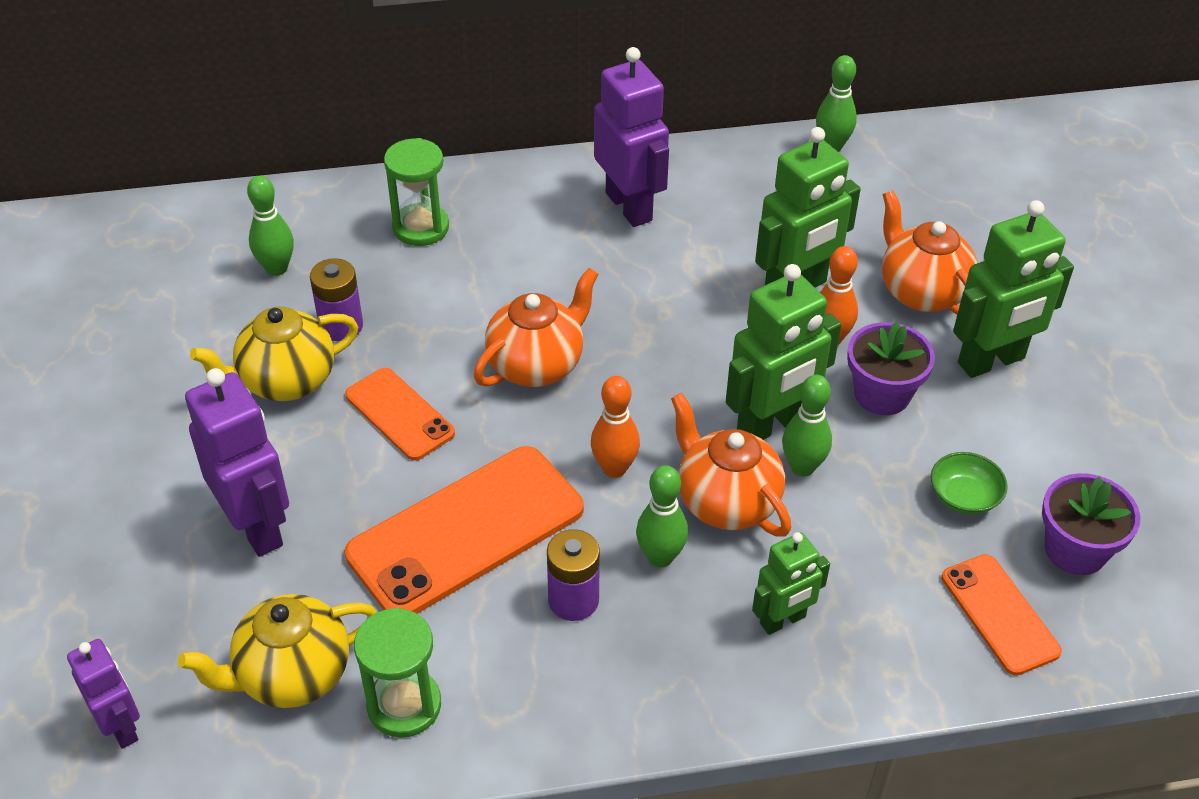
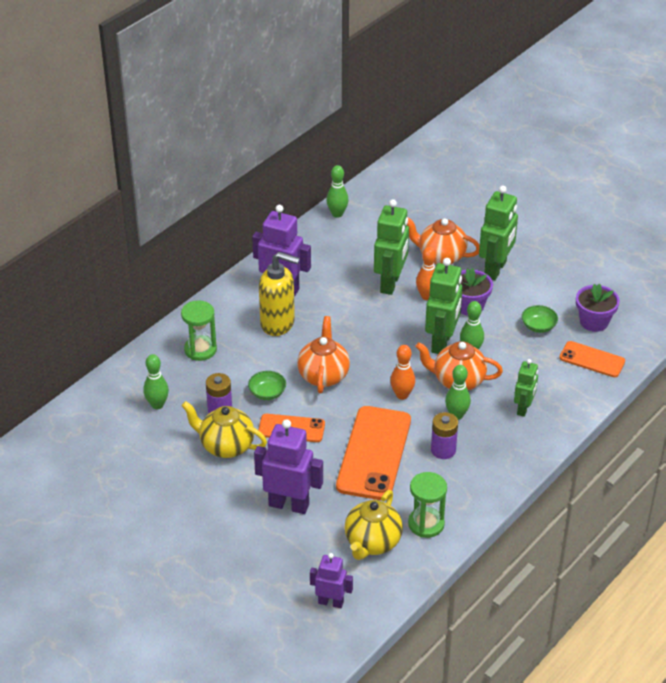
camera: 40 degrees left, 5 degrees down
yellow teapot [190,307,358,401] -> yellow teapot turned 90 degrees clockwise [182,401,267,458]
none -> green bowl [248,371,286,400]
none -> yellow soap dispenser [259,252,300,336]

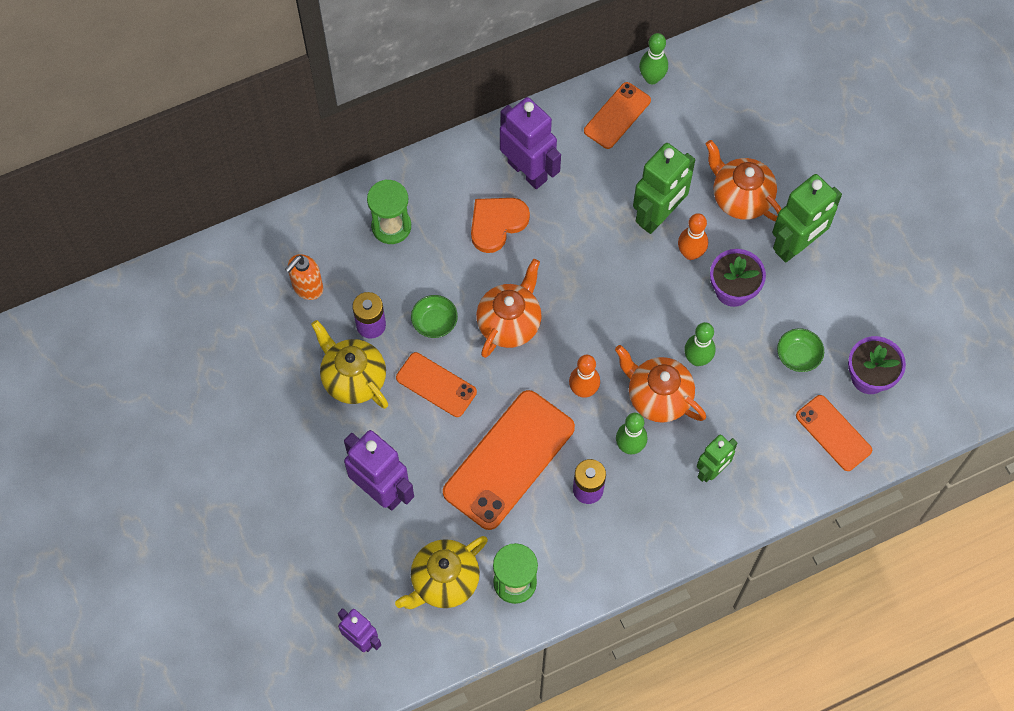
camera: 25 degrees right, 25 degrees up
green bowling pin [143,354,169,409] -> orange soap dispenser [285,254,323,300]
yellow soap dispenser [259,252,300,336] -> orange heart [471,198,530,253]
green robot [425,258,463,354] -> none
none -> orange phone [584,82,651,149]

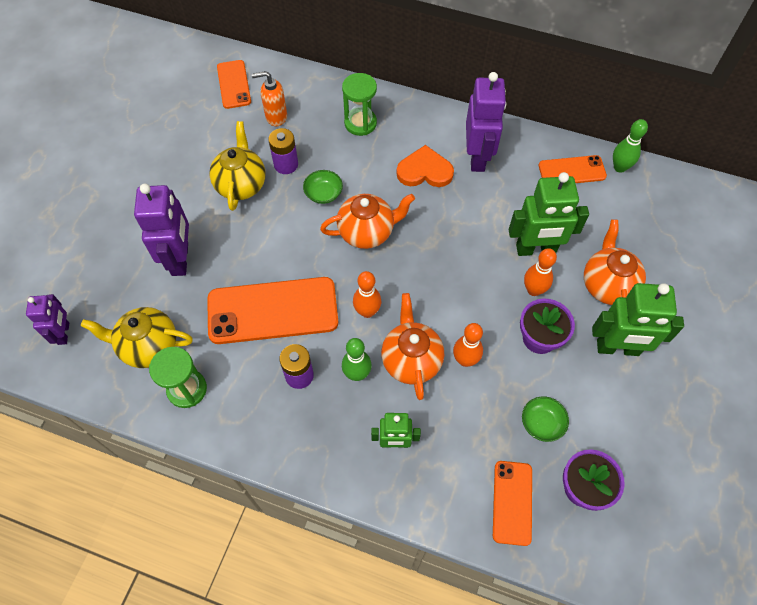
camera: 45 degrees right, 5 degrees down
orange phone [396,352,477,417] -> orange phone moved to [217,60,251,109]
green bowling pin [684,322,715,366] -> orange bowling pin [453,323,483,367]

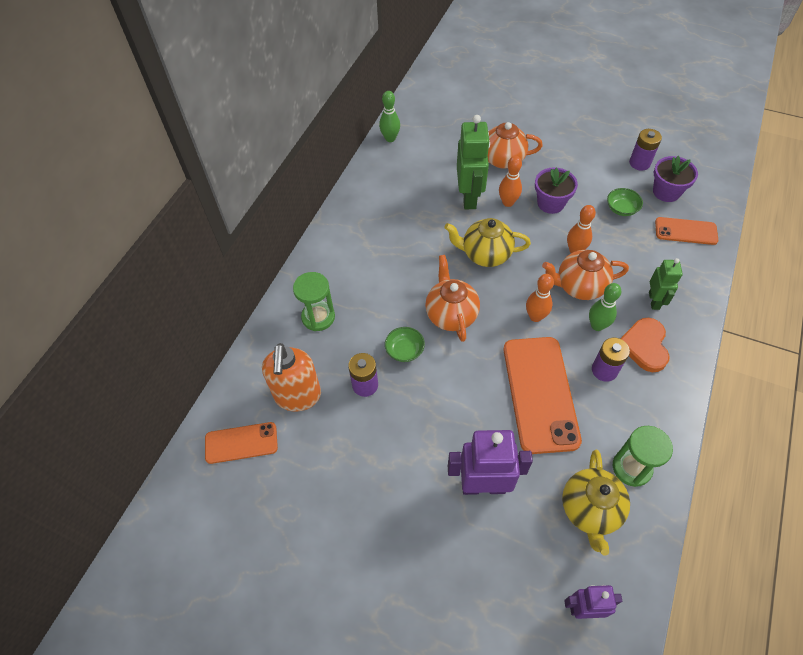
camera: 85 degrees left, 5 degrees down
yellow teapot [209,121,266,211] -> yellow teapot moved to [444,218,531,267]
orange soap dispenser [252,71,287,126] -> orange soap dispenser [262,343,321,412], size x1.55
orange heart [396,145,454,187] -> orange heart moved to [620,318,670,372]
purple robot [466,72,506,172] -> none
orange phone [539,155,607,183] -> none
green robot [592,283,684,356] -> none
none -> purple battery [629,129,662,171]

